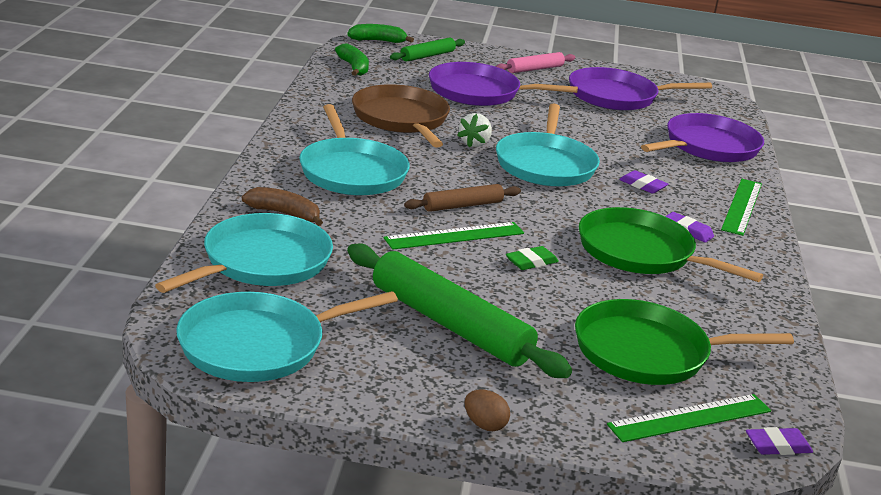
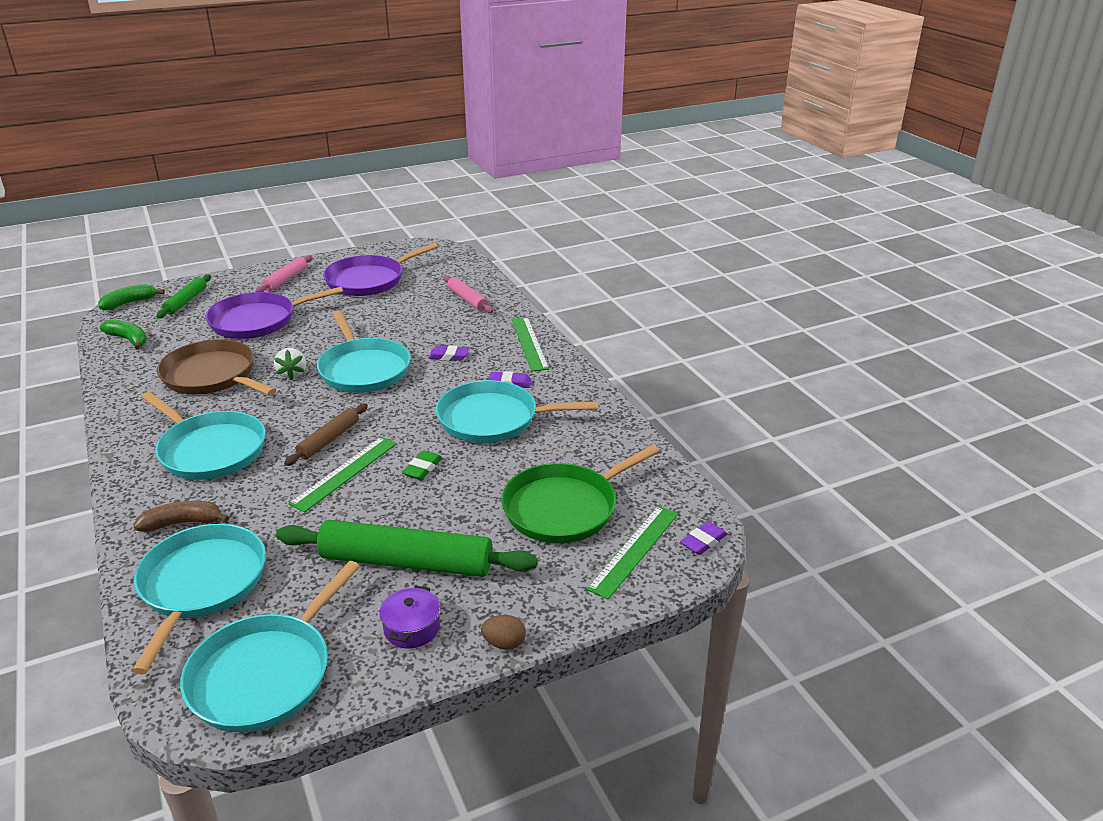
camera: 30 degrees left, 5 degrees up
green pan [579,207,763,282] -> turquoise pan [436,380,598,443]
purple pan [641,113,764,162] -> pink rolling pin [443,275,493,313]
none -> purple pot [379,585,440,649]

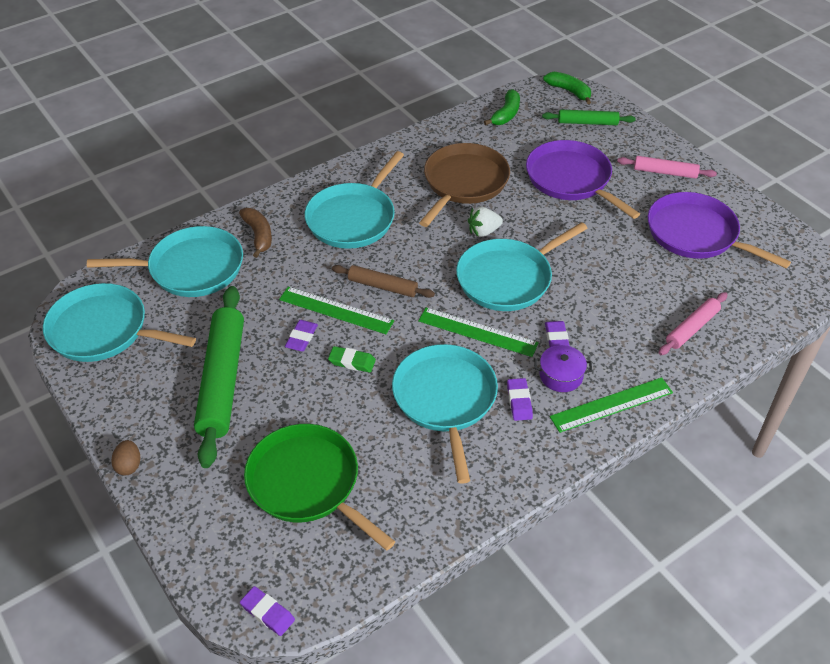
camera: 80 degrees right, 15 degrees up
purple pot [379,585,440,649] -> purple pot moved to [534,345,592,392]
green ruler [587,506,678,599] -> green ruler moved to [418,308,539,357]
none -> purple eraser [285,320,318,352]

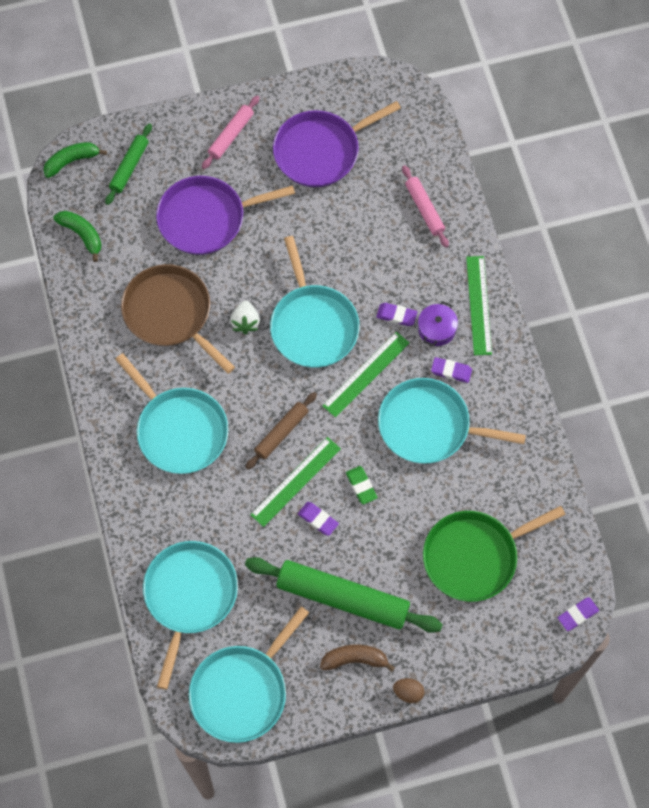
camera: 70 degrees left, 20 degrees up
brown banana [239,208,272,258] -> brown banana moved to [320,645,395,672]
green eraser [328,346,376,373] -> green eraser turned 60 degrees counterclockwise [346,466,377,505]

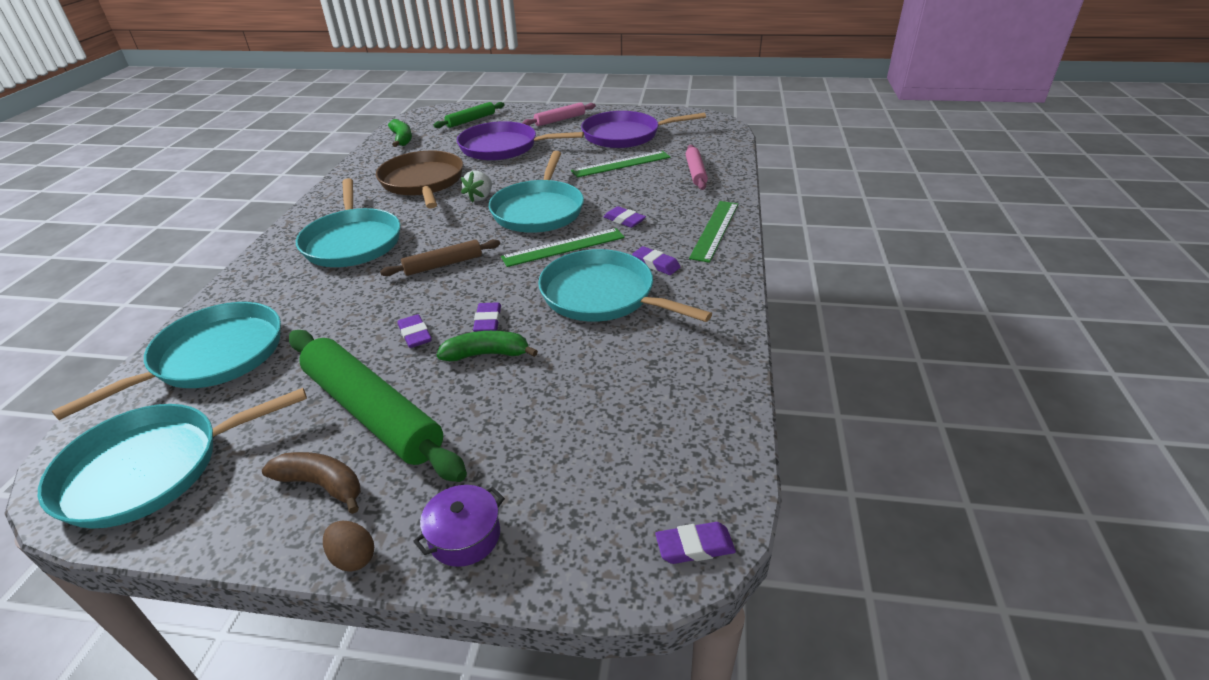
camera: 25 degrees right, 30 degrees down
green banana [44,142,107,178] -> green banana moved to [437,331,538,361]
green ruler [250,437,341,527] -> green ruler moved to [571,151,670,177]
green eraser [346,466,377,505] -> purple eraser [473,302,501,332]
purple pot [418,301,458,346] -> purple pot moved to [413,485,505,567]
green pan [423,506,566,602] -> none

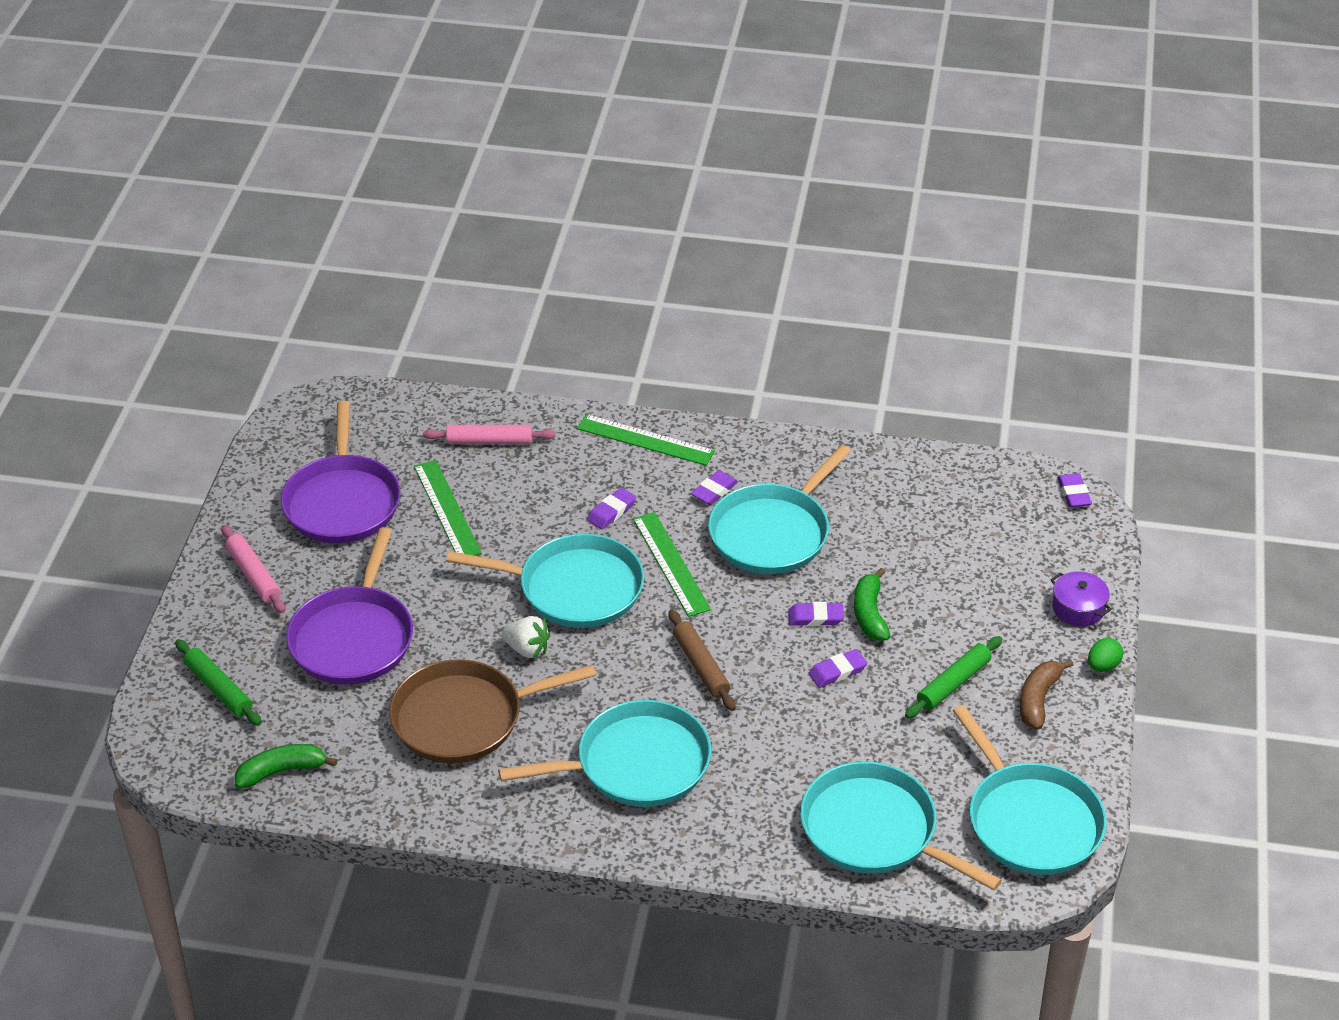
camera: 90 degrees left, 5 degrees up
green rolling pin [289,330,467,482] -> green rolling pin [905,636,1002,719], size x0.53
brown egg [323,521,374,572] -> green egg [1088,638,1123,672]

